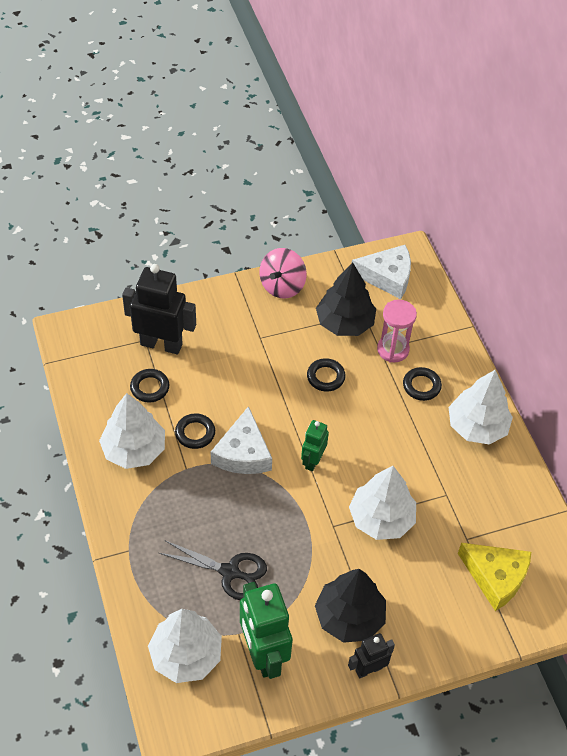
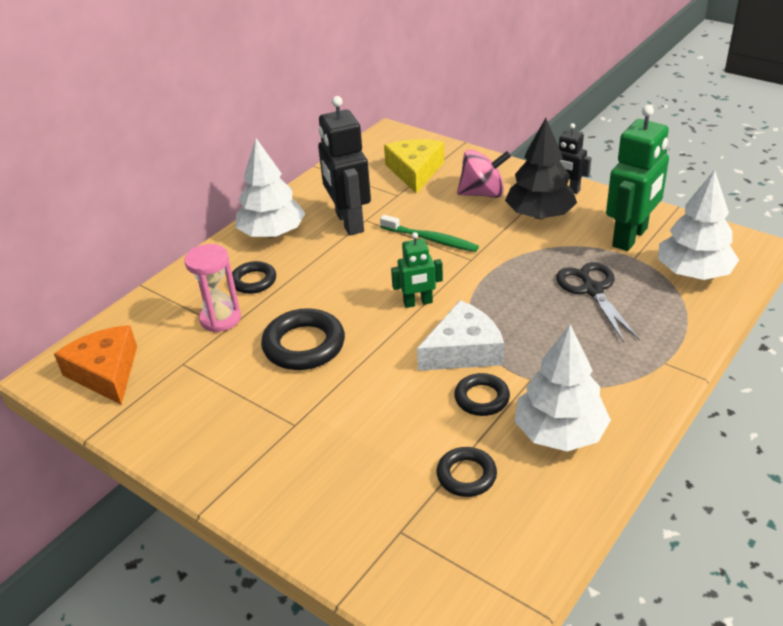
camera: 120 degrees left, 15 degrees down
black robot [122,264,196,354] -> black robot moved to [318,96,371,235]
pink spinning top [259,248,307,299] -> pink spinning top moved to [457,149,511,198]
black ring [307,358,346,392] -> black ring [261,308,345,370], size x1.64
black tree [316,262,376,336] -> none
white tree [349,466,416,540] -> green toothbrush [380,215,479,252]
white cheese [352,245,411,299] -> orange cheese [54,325,137,405]

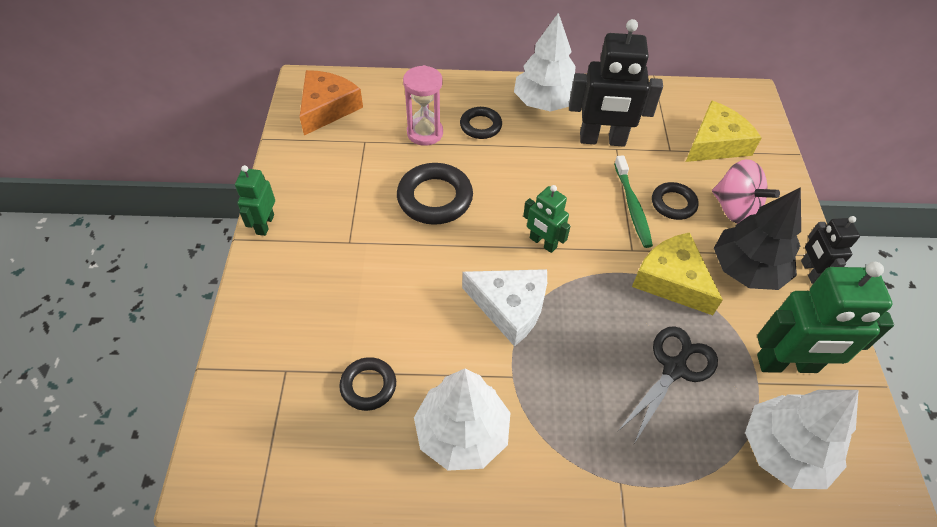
camera: 50 degrees right, 15 degrees up
black robot [318,96,371,235] -> black robot turned 120 degrees counterclockwise [569,19,663,147]
black ring [454,373,510,416] -> black ring moved to [652,182,699,220]
none -> green robot [235,165,275,236]
none -> yellow cheese [632,232,723,315]

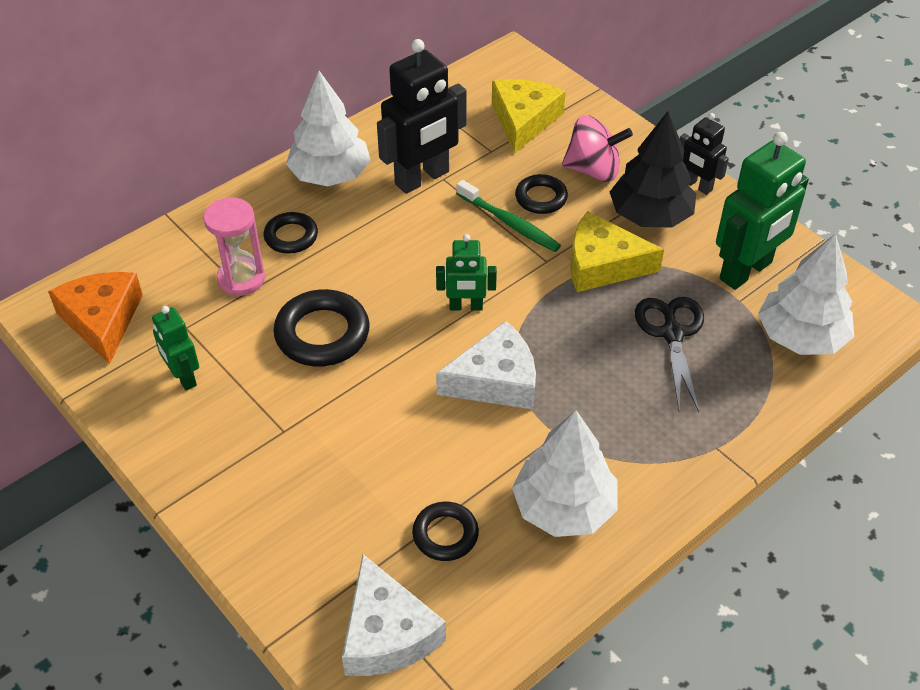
camera: 40 degrees left, 5 degrees down
green robot [235,165,275,236] -> green robot moved to [152,306,199,390]
none -> white cheese [342,554,446,676]

